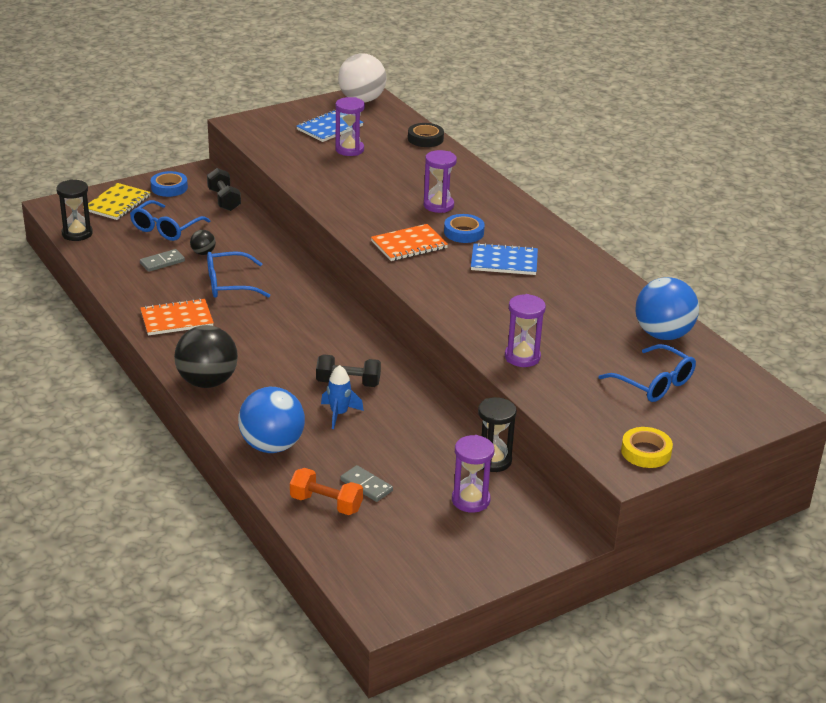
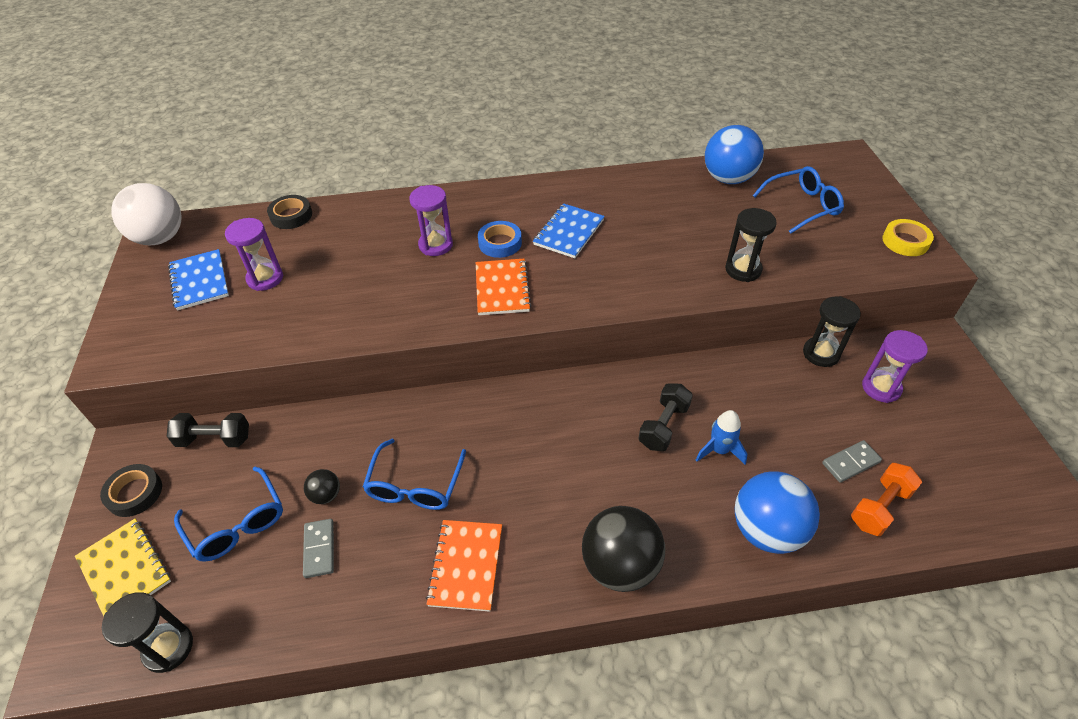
camera: 65 degrees left, 15 degrees up
blue tape [151,171,188,197] -> black tape [100,464,162,517]
purple hourglass [505,294,546,367] -> black hourglass [725,208,777,282]

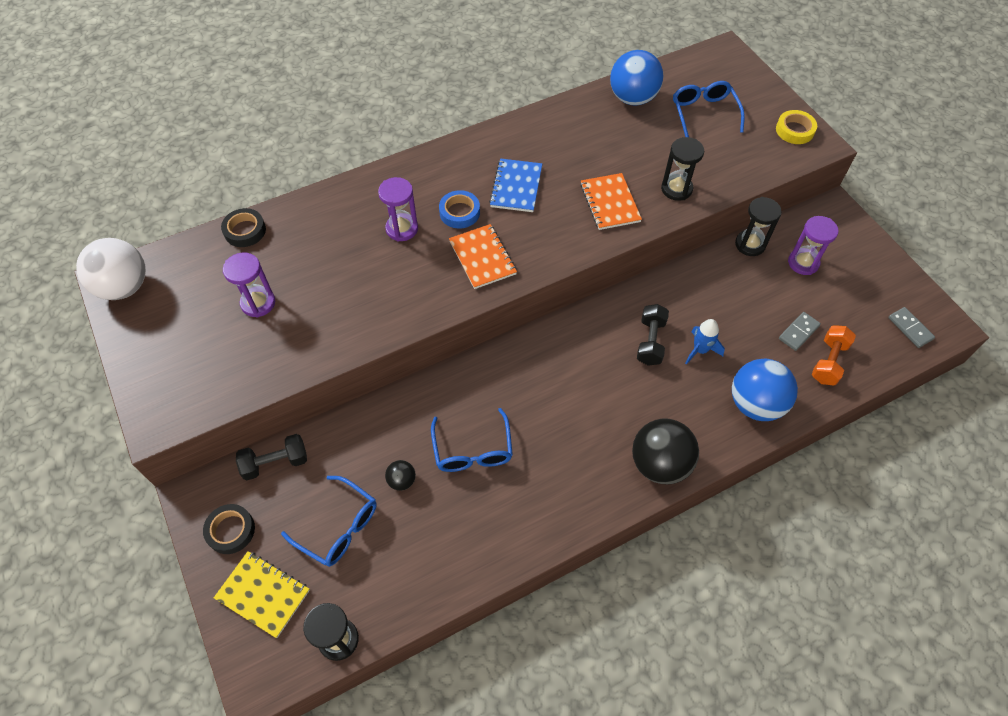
camera: 20 degrees left, 10 degrees up
blue notebook [168,249,229,310] -> none
grey domino [303,519,334,578] -> grey domino moved to [888,307,935,348]
orange notebook [426,520,502,612] -> orange notebook moved to [580,173,642,230]
blue glasses [753,166,844,234] -> blue glasses turned 60 degrees counterclockwise [673,81,745,137]

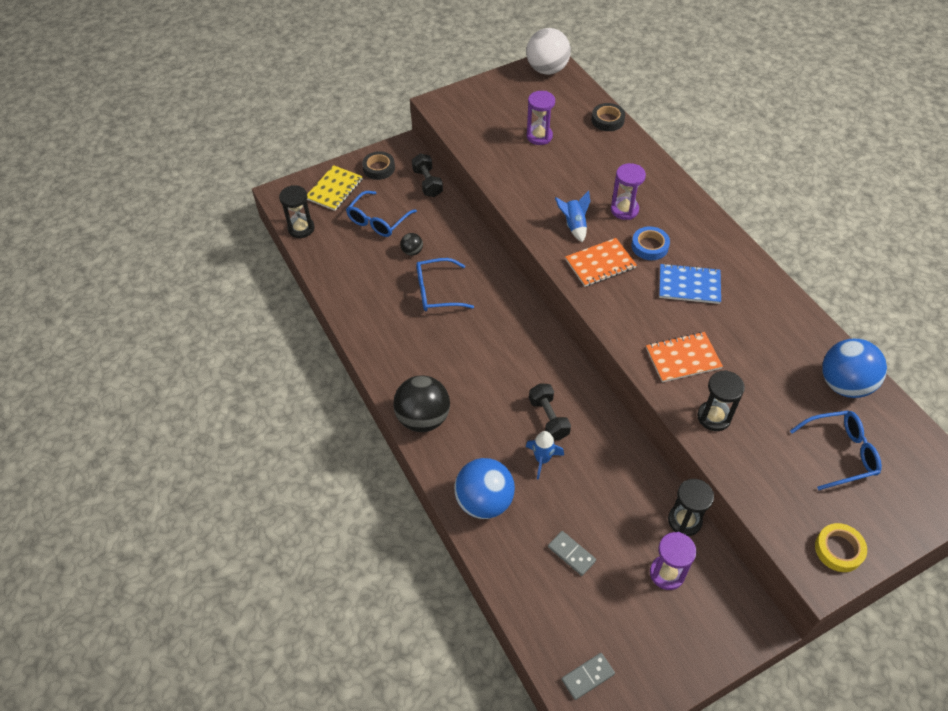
camera: 90 degrees right, 5 degrees down
black dumbbell [637,304,669,366] -> black dumbbell turned 60 degrees clockwise [529,384,571,440]
orange dumbbell [812,325,856,385] -> none
none -> blue rocket [555,191,590,242]

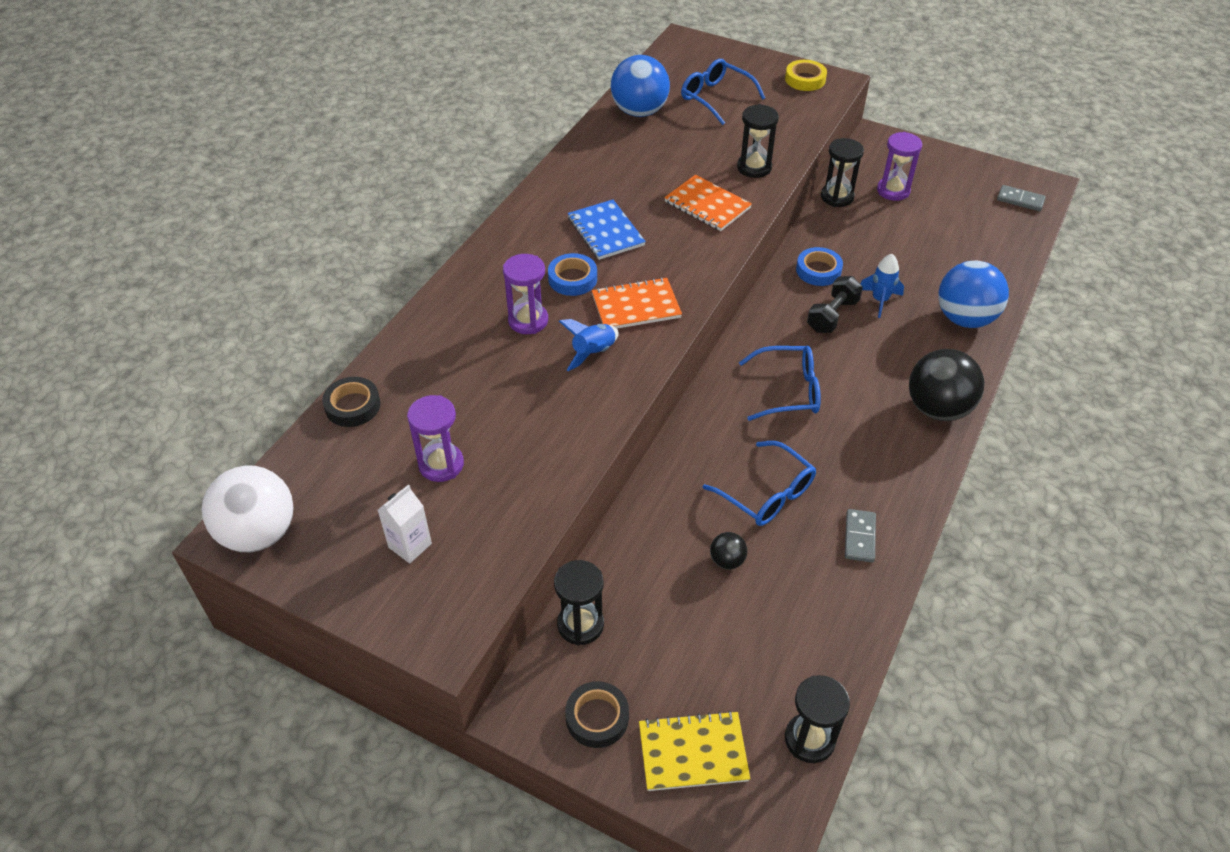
camera: 125 degrees left, 5 degrees down
blue glasses [346,191,417,237] -> blue glasses moved to [739,346,821,421]
black dumbbell [412,153,443,197] -> black hourglass [554,560,604,646]
grey domino [548,531,596,576] -> grey domino moved to [845,509,876,562]
orange notebook [565,238,637,287] -> orange notebook turned 45 degrees counterclockwise [592,277,682,329]
none -> white carton [378,484,432,563]
none -> blue tape [796,247,843,286]

